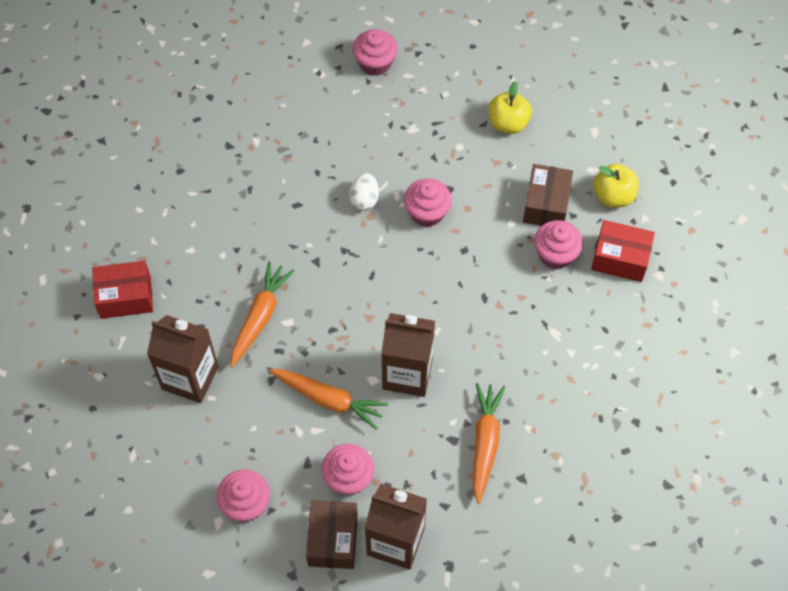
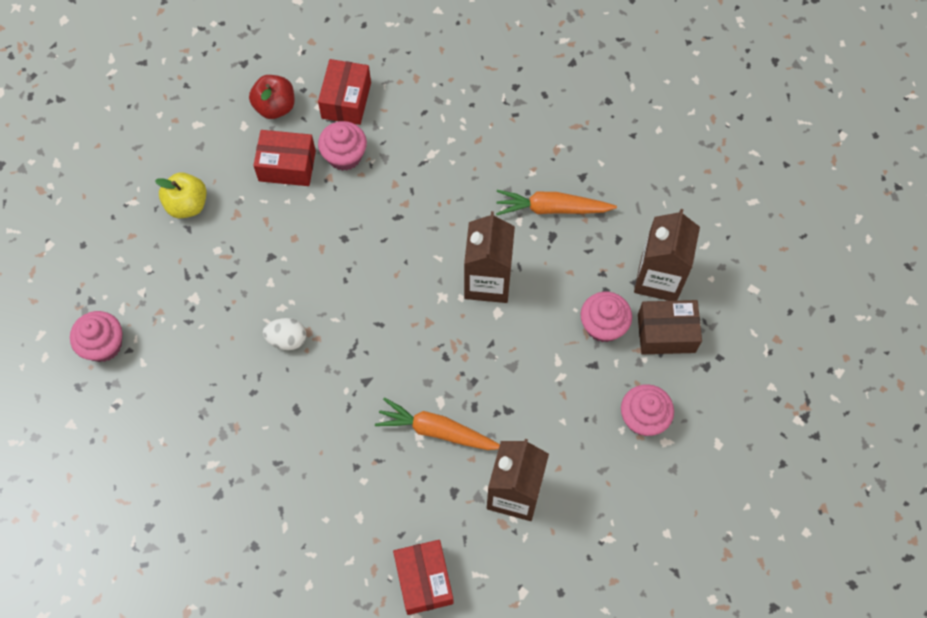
camera: 95 degrees left, 5 degrees up
orange carrot [269,369,388,430] -> none
pink cupcake [404,178,452,227] -> none
brown box [523,164,573,226] -> red box [253,130,316,186]
yellow apple [593,164,639,207] -> red apple [249,75,295,119]

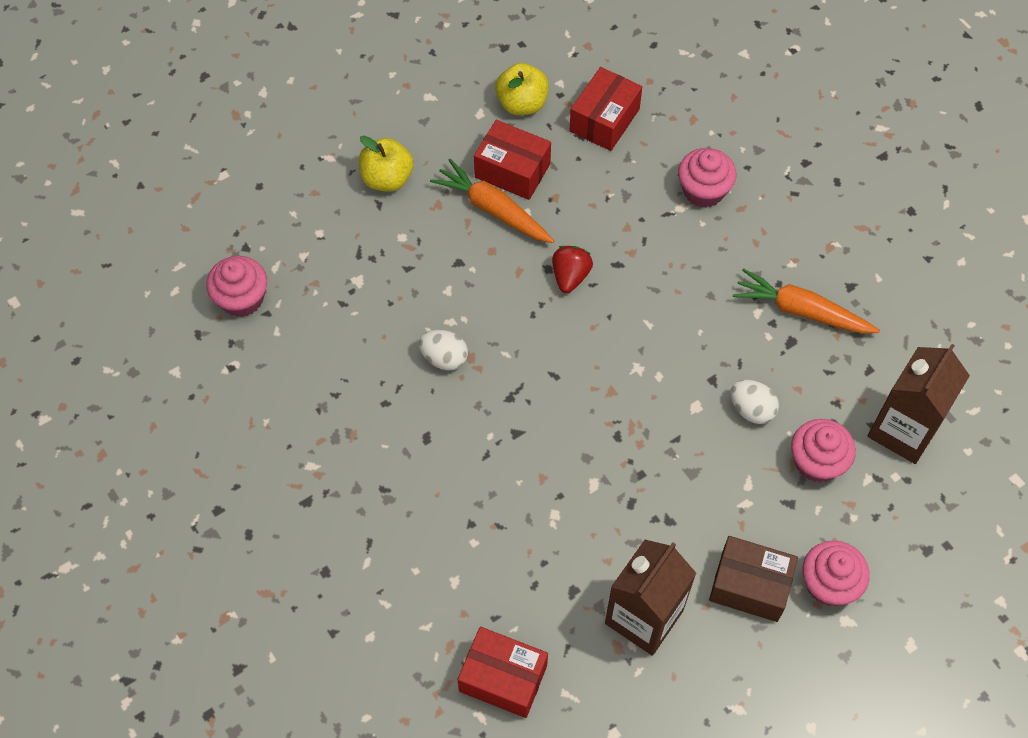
camera: 20 degrees right, 5 degrees down
red apple [249,75,295,119] -> yellow apple [495,63,549,115]
pink cupcake [318,121,367,171] -> pink cupcake moved to [678,148,737,208]
orange carrot [375,397,500,450] -> orange carrot moved to [430,159,554,243]
red box [393,540,454,615] -> red box turned 75 degrees counterclockwise [458,627,548,718]
brown carton [464,211,515,303] -> none
brown box [638,300,702,354] -> brown box moved to [709,536,798,622]
none -> red strawberry [552,246,593,293]
none -> white egg [730,380,779,424]

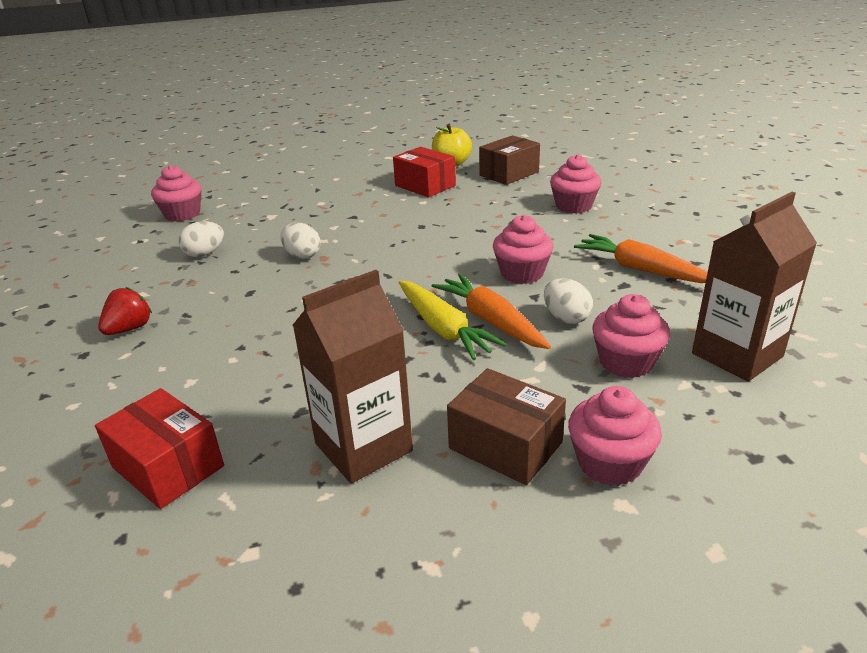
camera: 20 degrees right, 30 degrees down
yellow apple [359,136,414,192] -> none
orange carrot [430,159,554,243] -> orange carrot moved to [432,274,551,349]
red strawberry [552,246,593,293] -> red strawberry moved to [98,287,152,335]
red box [569,67,642,151] -> brown box [479,135,540,185]
none -> white egg [178,221,224,257]
none -> yellow carrot [398,281,507,360]
none -> pink cupcake [493,215,553,284]

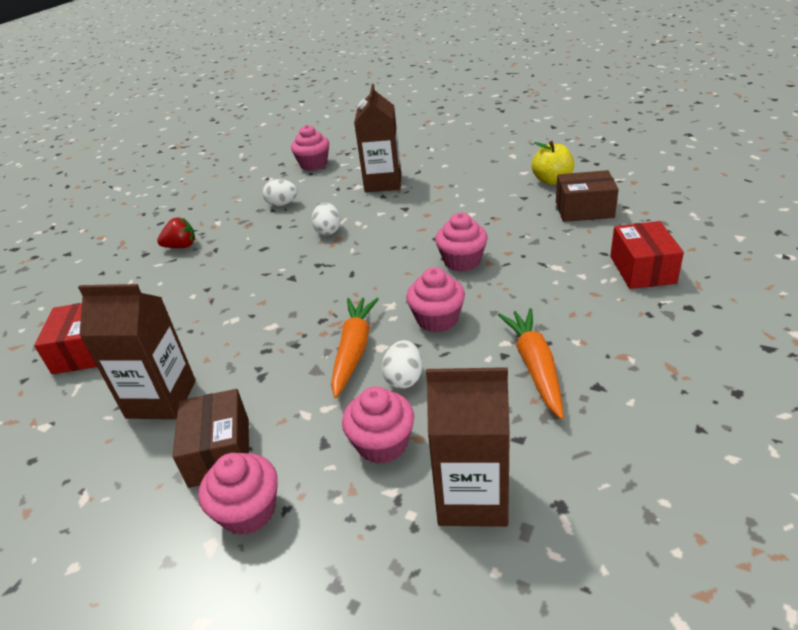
camera: 45 degrees right, 5 degrees up
red box [393,147,456,197] -> red box moved to [610,221,684,289]
yellow carrot [398,281,507,360] -> none
pink cupcake [550,154,601,213] -> pink cupcake moved to [435,213,488,272]
none -> brown carton [354,84,401,192]

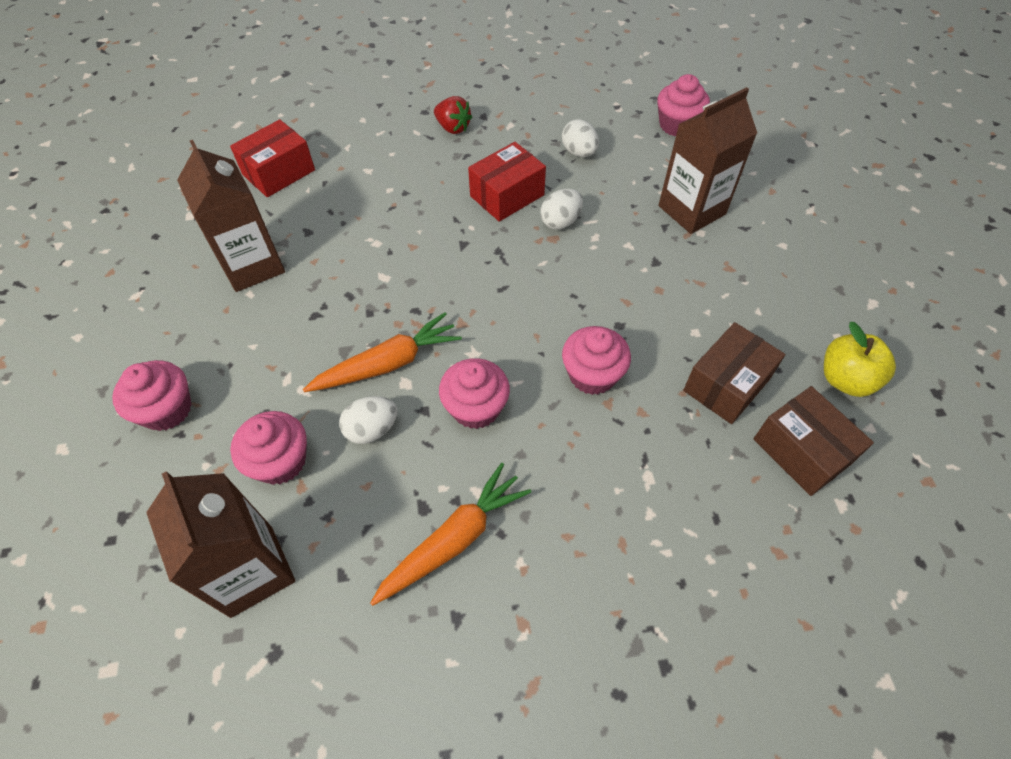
camera: 50 degrees right, 20 degrees up
brown box [173,389,249,488] -> brown box moved to [683,322,785,424]
red box [610,221,684,289] -> red box moved to [468,142,546,222]

